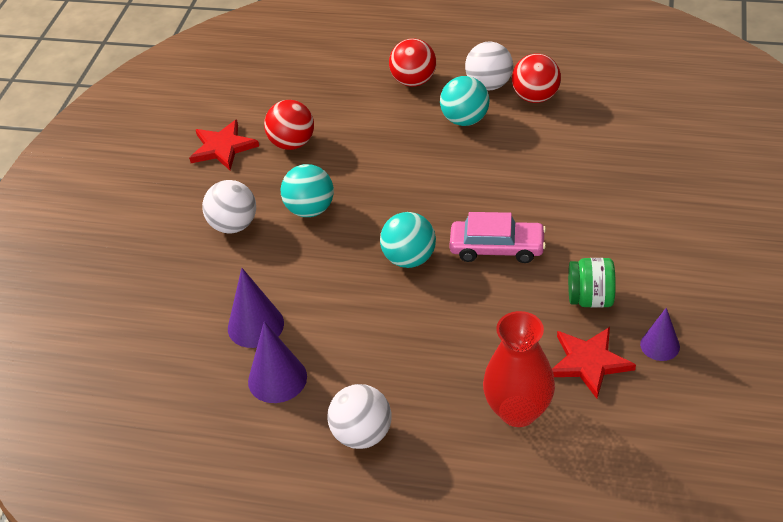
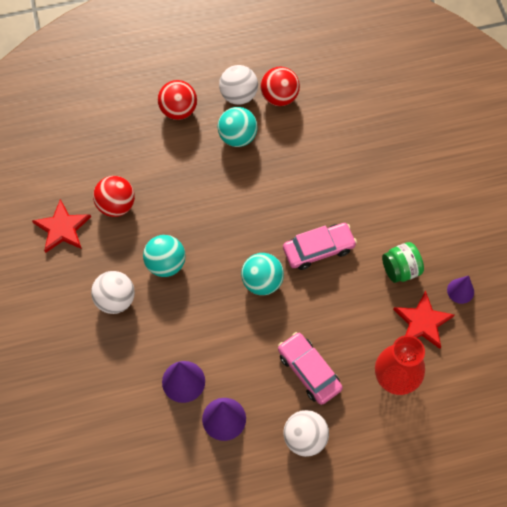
camera: 30 degrees left, 20 degrees up
none -> pink car [278,332,343,405]

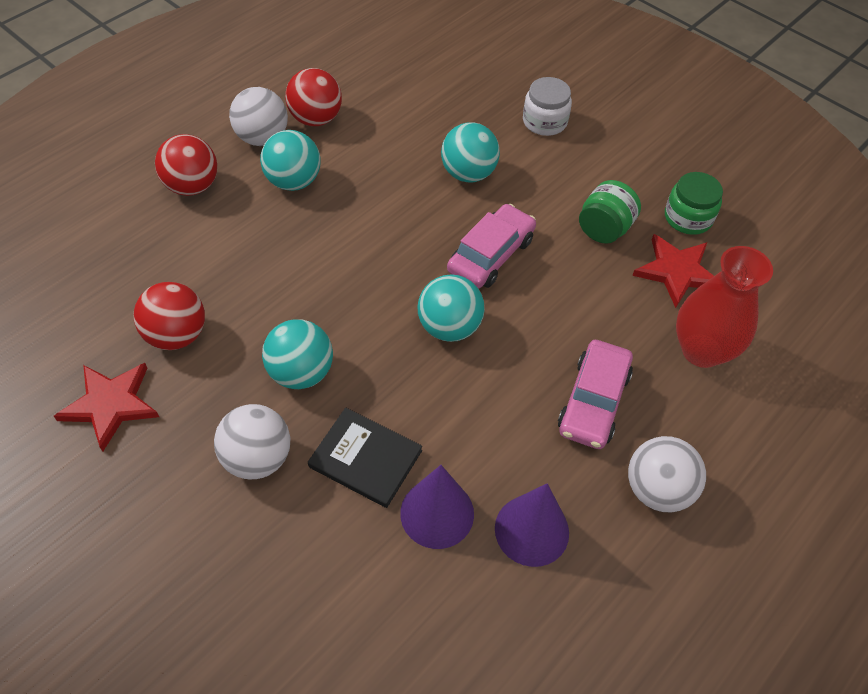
camera: 35 degrees left, 10 degrees down
pink car [278,332,343,405] -> pink car turned 90 degrees counterclockwise [558,340,633,449]
purple cone [447,276,474,304] -> green jar [665,172,723,235]
none -> black book [308,408,422,508]
none -> turquoise ball [441,123,500,182]
none -> white jar [523,77,572,136]

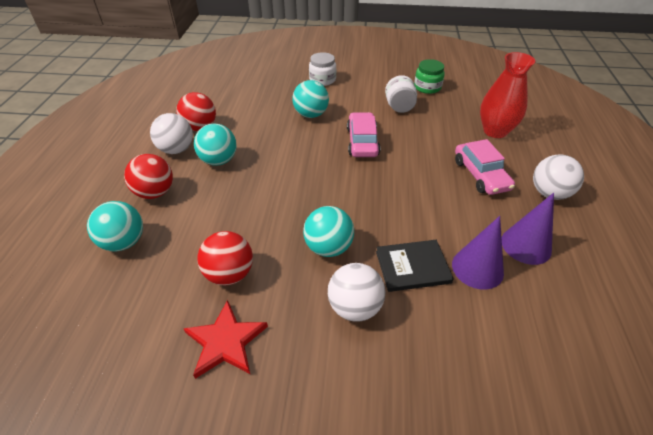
camera: 35 degrees left, 10 degrees down
turquoise ball [417,274,485,342] -> turquoise ball moved to [87,201,143,251]
green jar [579,180,641,244] -> white jar [385,75,417,113]
red star [632,234,714,308] -> none

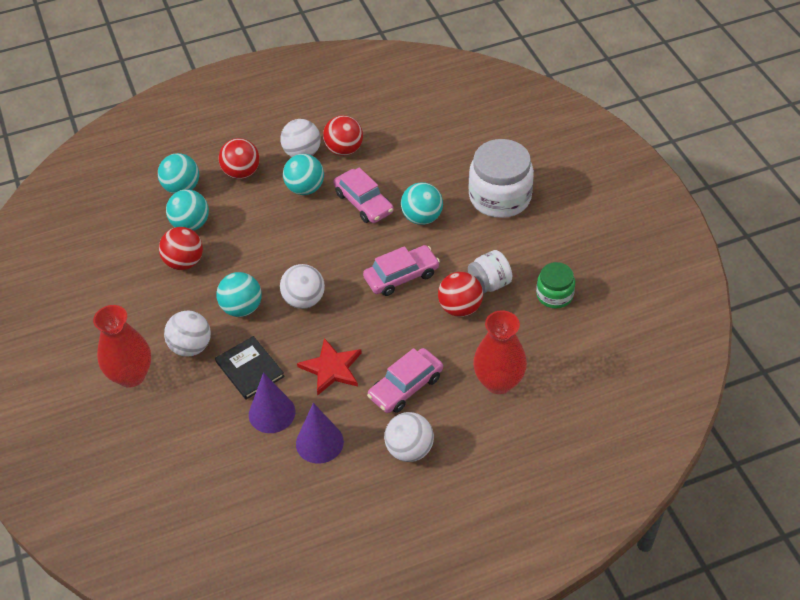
camera: 65 degrees right, 5 degrees up
red star [183,300,268,379] -> red star moved to [297,338,362,395]
white jar [309,52,336,86] -> white jar [469,139,534,218], size x1.81
none -> red vase [93,305,151,388]
none -> turquoise ball [166,189,209,231]
none -> white ball [280,264,325,309]
none -> pink car [333,167,394,223]
none -> red ball [438,272,483,317]

